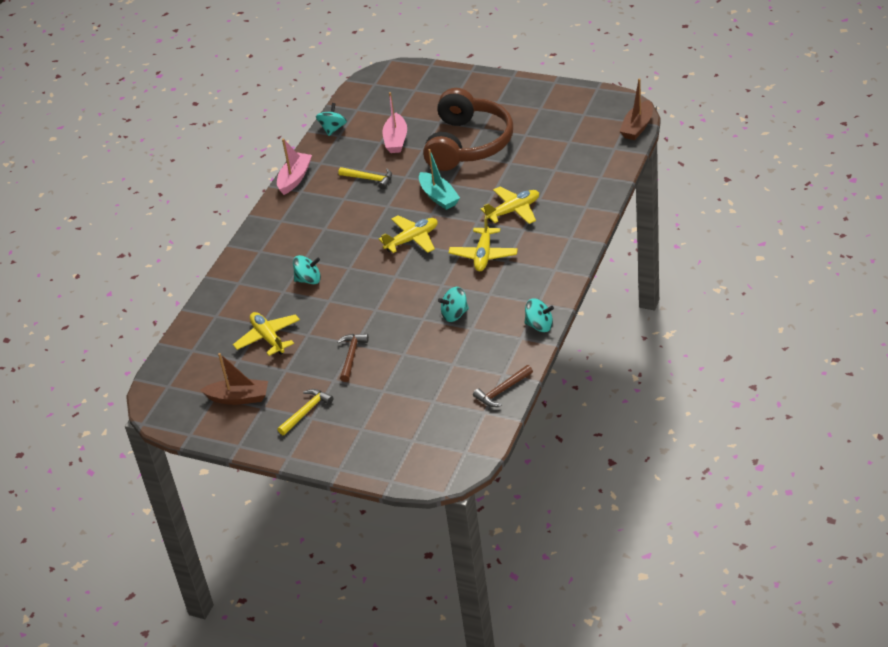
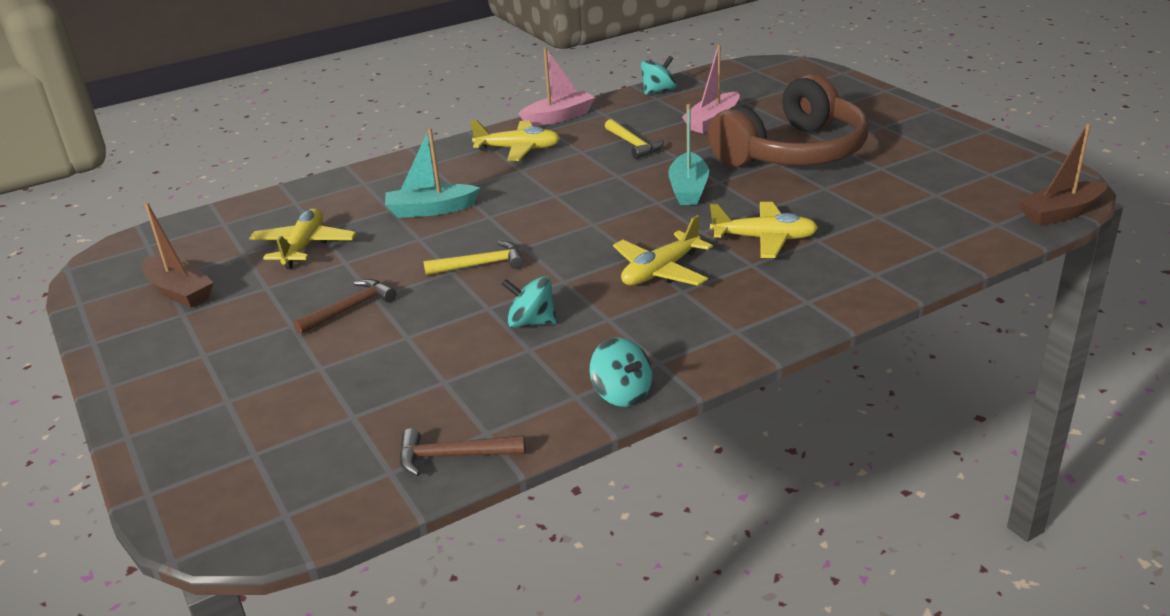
camera: 35 degrees right, 10 degrees down
yellow hammer [277,389,334,435] -> yellow hammer moved to [423,241,524,275]
turquoise spinning top [293,255,321,284] -> turquoise boat [385,128,480,218]
yellow plane [379,215,438,253] -> yellow plane moved to [470,120,560,161]

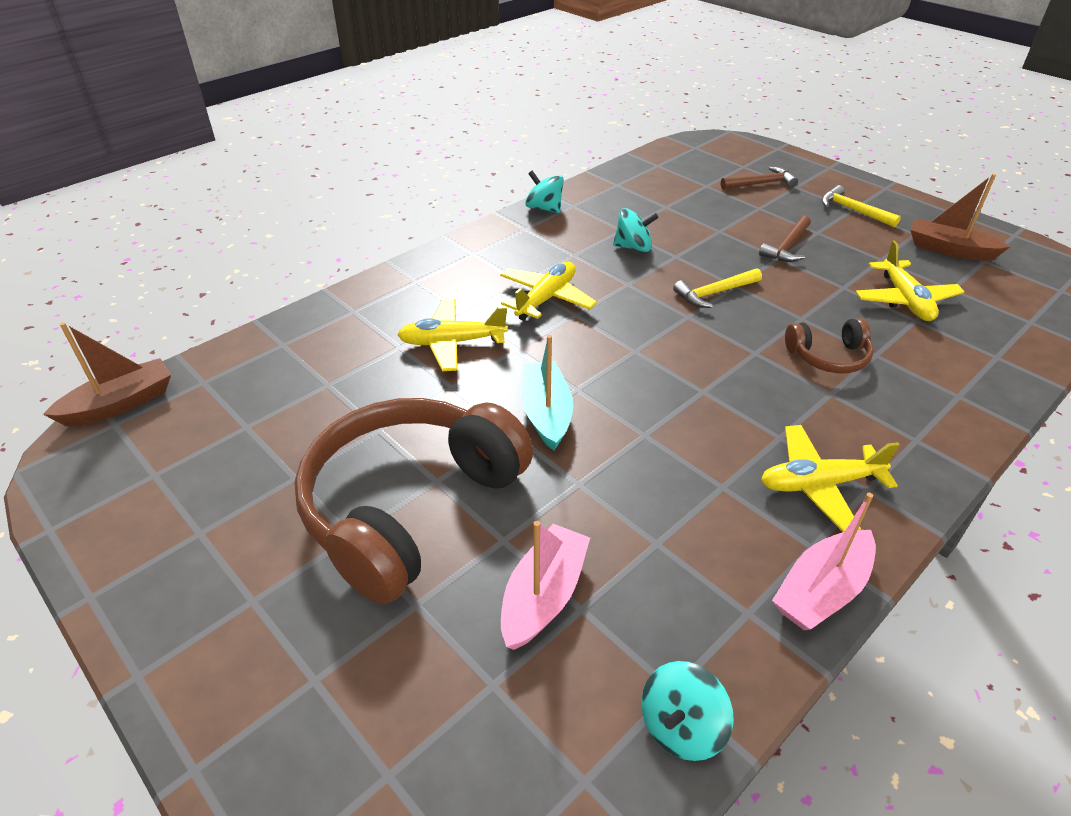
camera: 165 degrees right, 10 degrees up
turquoise boat [385,128,480,218] -> brown headphones [785,318,874,373]
brown hammer [400,428,525,476] -> brown hammer moved to [721,167,798,190]
yellow hammer [605,119,664,159] -> yellow hammer moved to [821,185,901,228]

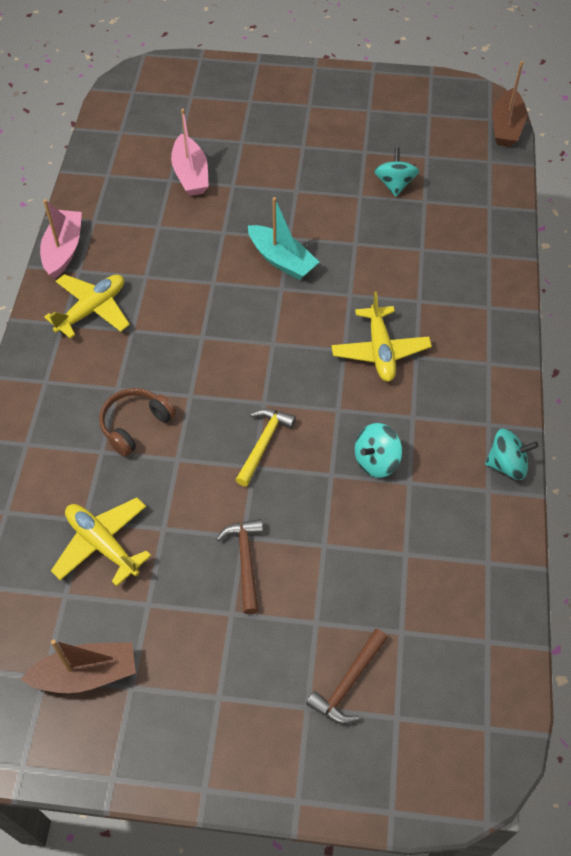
camera: 140 degrees right, 15 degrees up
brown headphones [294,398,533,604] -> none
yellow plane [397,299,508,371] -> none
turquoise spinning top [641,661,734,761] -> turquoise spinning top moved to [374,147,419,197]
yellow hammer [821,185,901,228] -> none

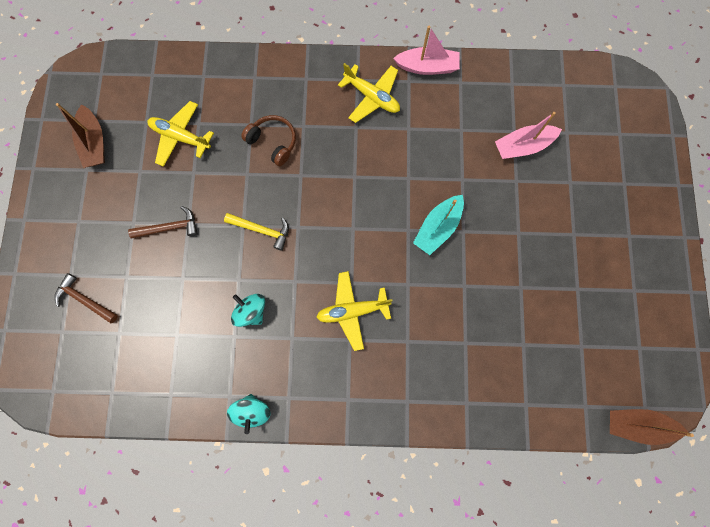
camera: 85 degrees right, 20 degrees up
yellow plane [51,498,151,586] -> yellow plane turned 105 degrees counterclockwise [147,101,214,167]
turquoise spinning top [374,147,419,197] -> none

